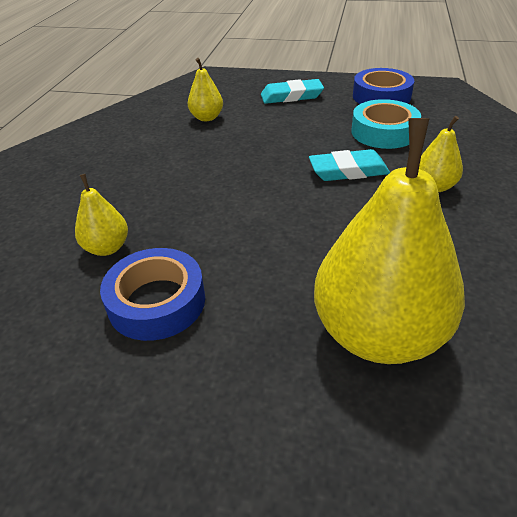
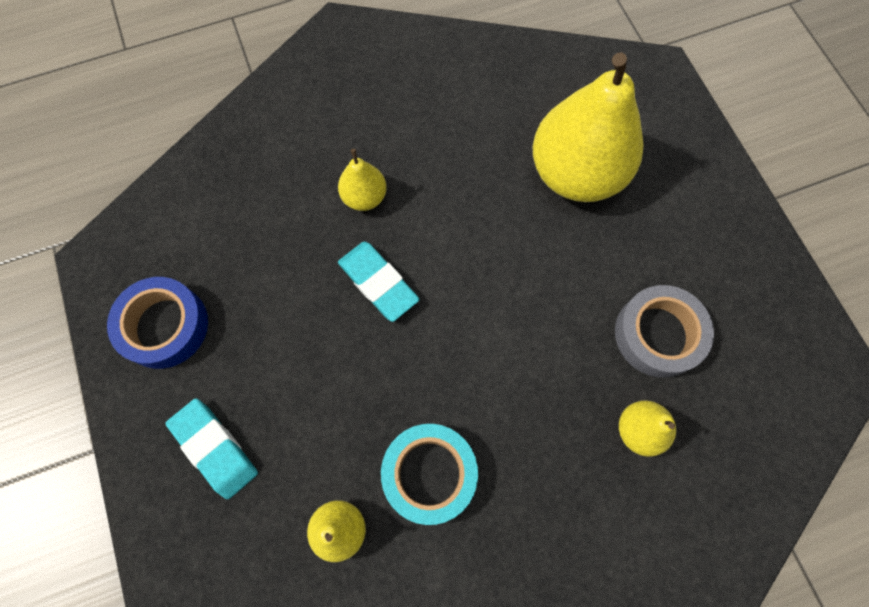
camera: 125 degrees left, 30 degrees up
blue tape [100,248,205,341] -> grey tape [615,285,714,378]
turquoise tape [351,99,421,149] -> turquoise tape moved to [381,424,478,525]

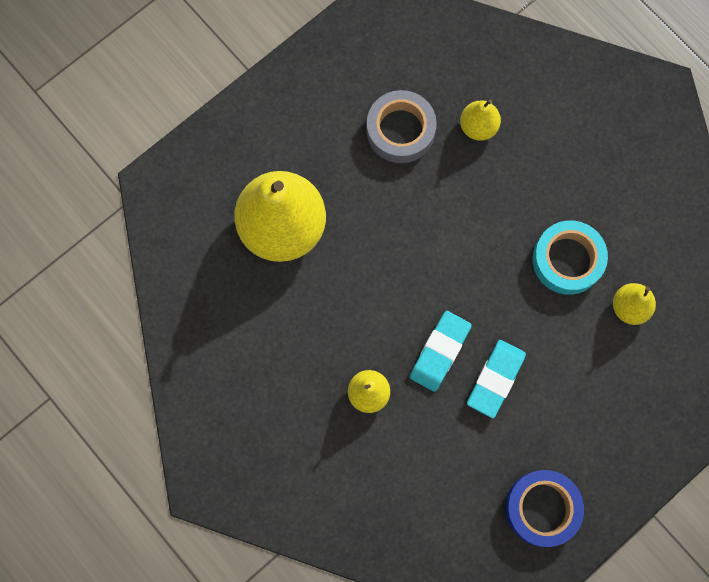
camera: 110 degrees left, 5 degrees up
turquoise eraser [165,398,258,499] -> turquoise eraser moved to [467,340,526,418]

